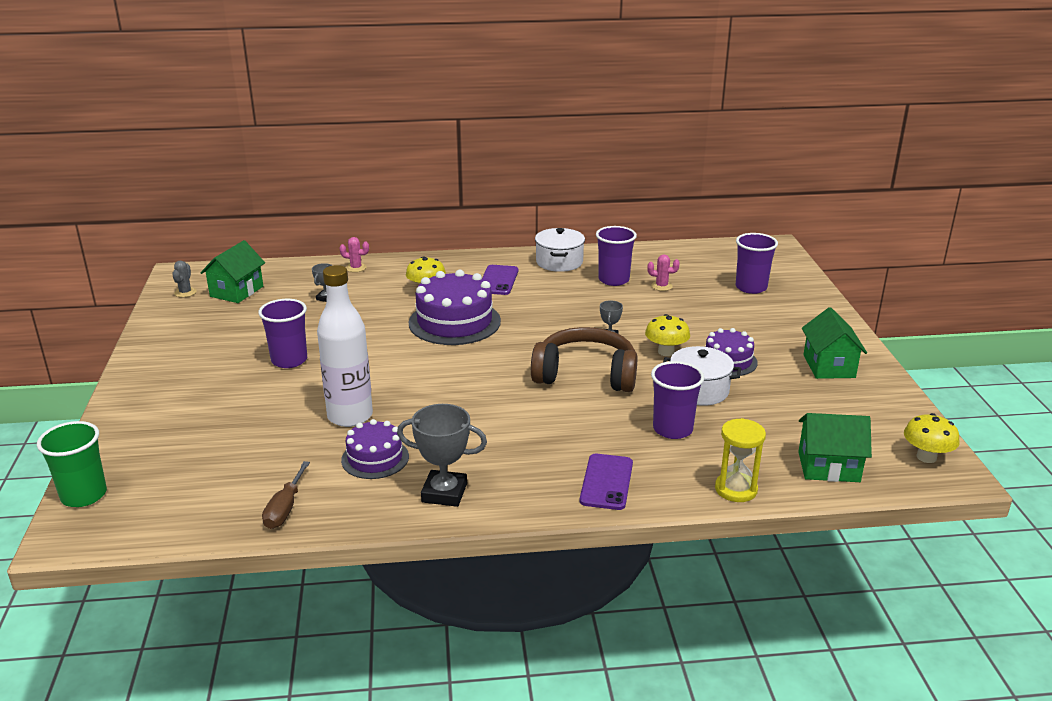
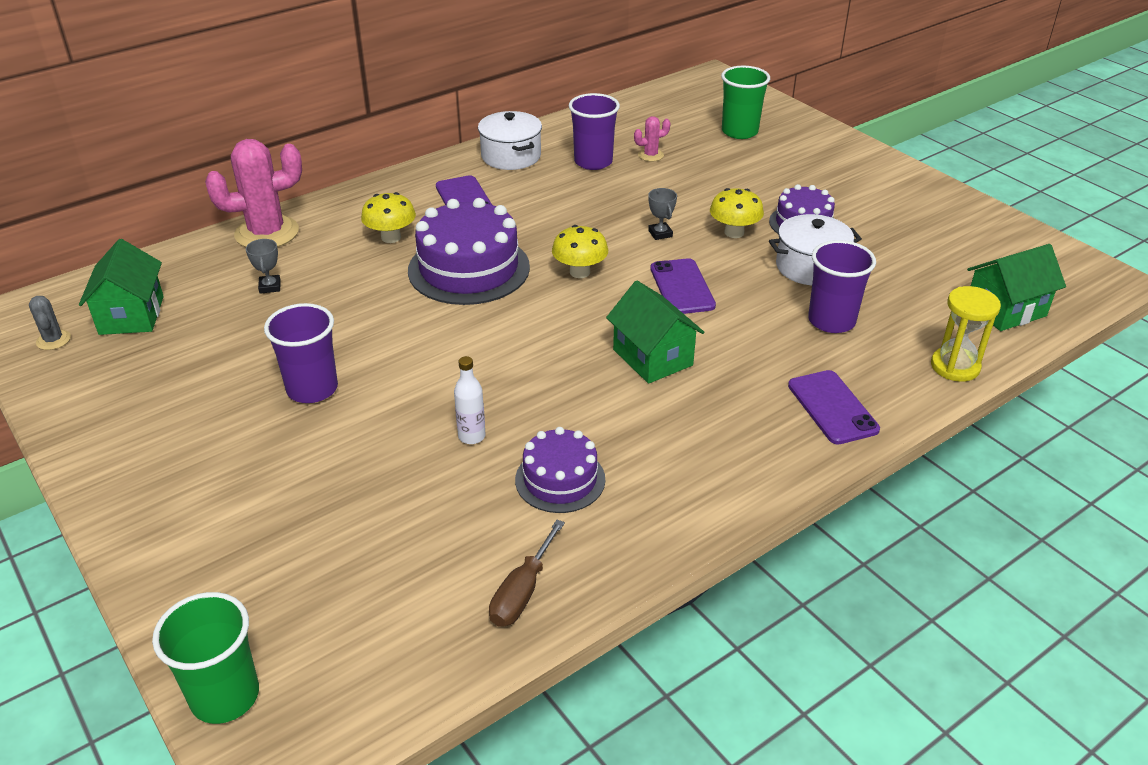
camera: 30 degrees left, 10 degrees up
brown screwdriver [262,461,310,529] -> brown screwdriver turned 45 degrees clockwise [489,520,565,627]
white bottle [317,265,373,427] -> white bottle [454,356,486,444], size x0.44
pink cactus [339,237,369,272] -> pink cactus [205,139,302,247], size x2.19
grey trophy [397,404,487,507] -> none
brown headphones [531,327,638,392] -> purple phone [650,258,716,314]
purple cup [736,233,778,294] -> green cup [721,66,770,139]
green house [802,307,867,379] -> green house moved to [606,281,704,384]
yellow mushroom [904,413,960,463] -> yellow mushroom moved to [552,225,608,278]

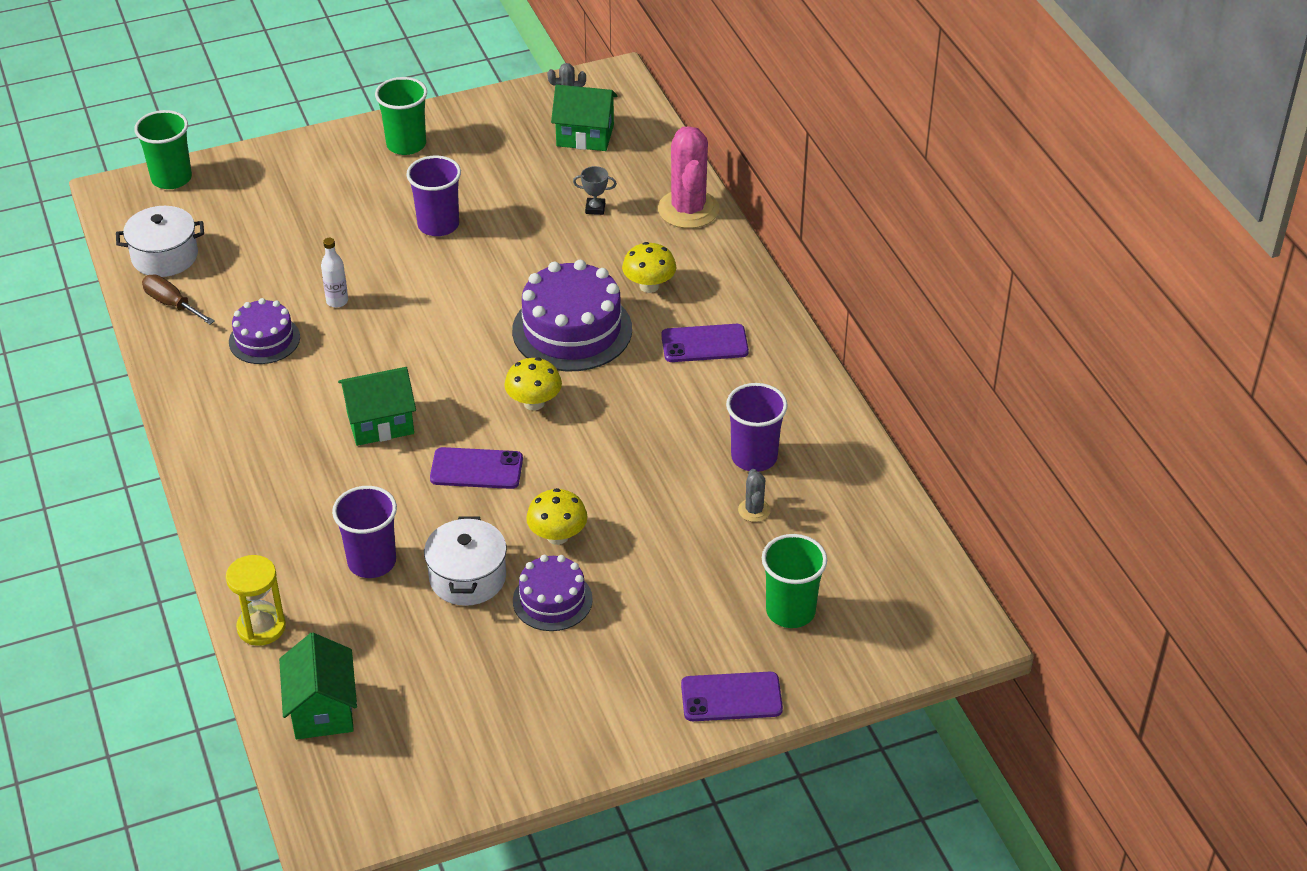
camera: 105 degrees right, 5 degrees up
white pot [478,111,542,170] -> white pot moved to [116,206,204,277]
pink cactus [634,116,670,162] -> grey cactus [738,469,771,522]
grey trophy [648,188,677,240] -> none
purple phone [788,370,880,445] -> purple phone moved to [681,672,783,721]
none -> green cup [375,77,427,155]

